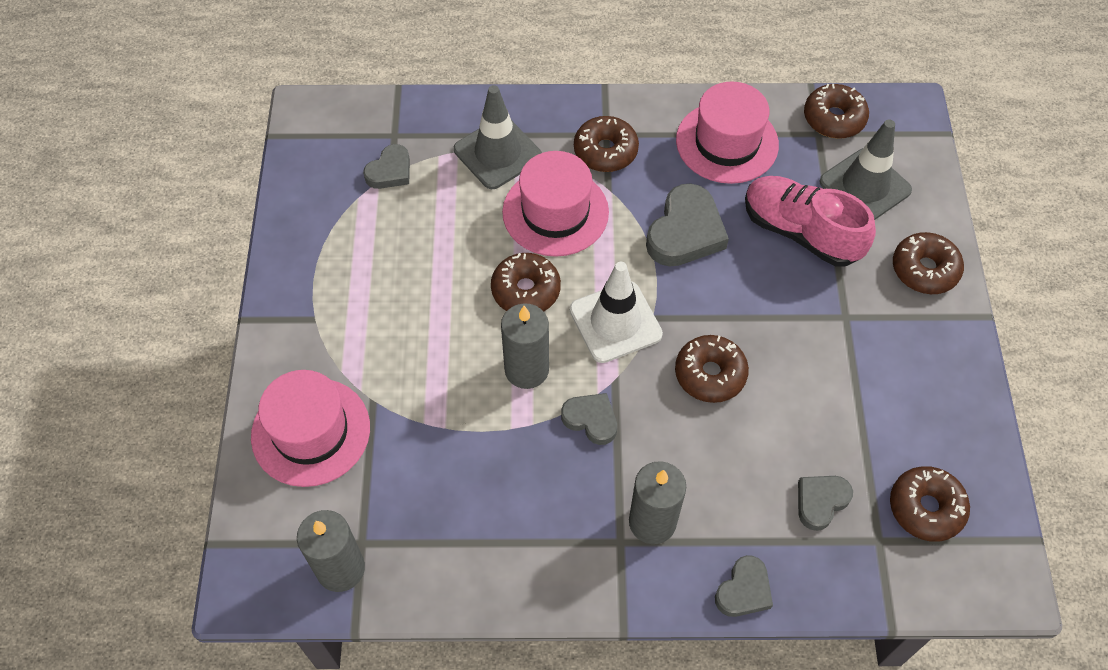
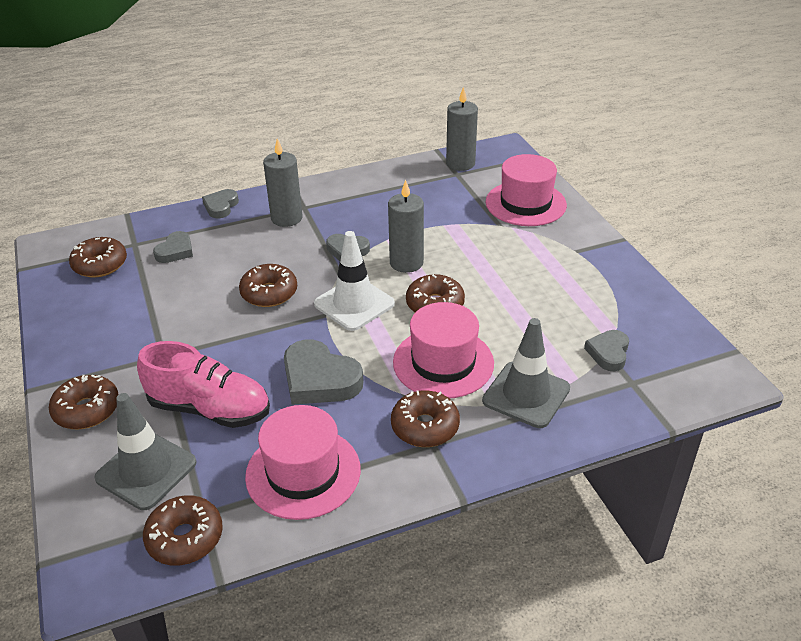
camera: 160 degrees right, 20 degrees down
grey heart [646,183,729,266] -> grey heart turned 60 degrees counterclockwise [284,339,364,405]

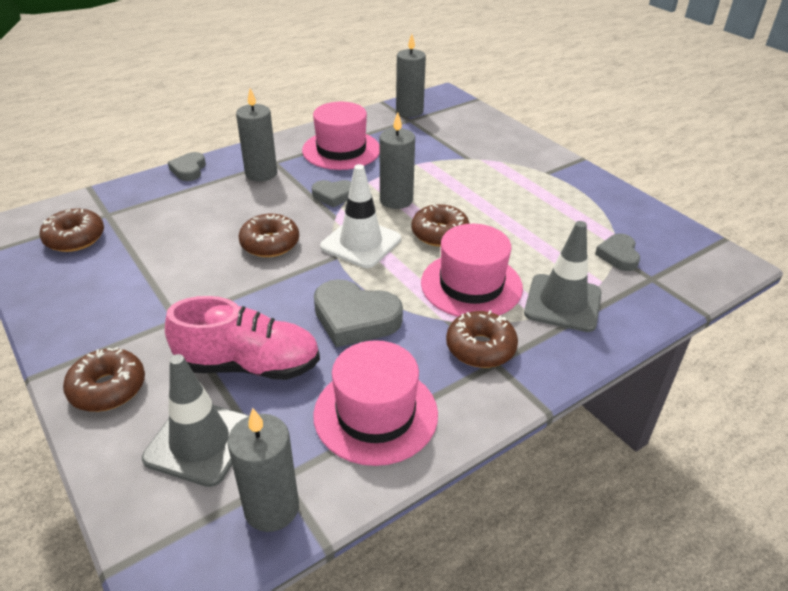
camera: 15 degrees left, 0 degrees up
brown donut [143,495,223,565] -> grey candle [227,408,299,532]
grey heart [153,231,193,263] -> none
pink hat [486,154,567,226] -> pink hat moved to [302,102,380,170]

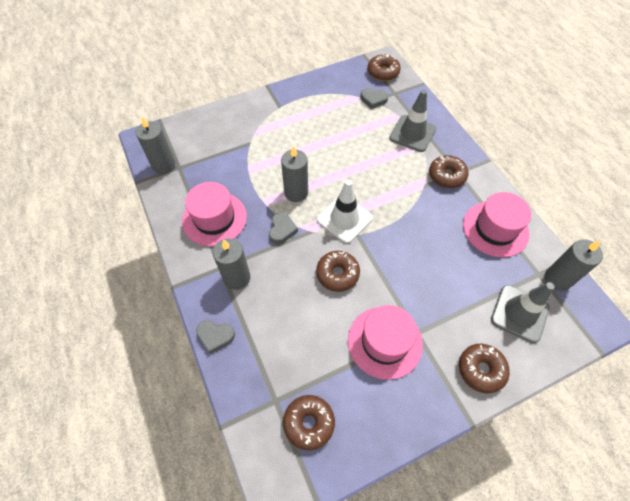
camera: 80 degrees left, 20 degrees up
pink shoe [165,296,320,380] -> none
grey heart [314,279,403,347] -> none
brown donut [411,204,470,247] -> brown donut moved to [367,54,401,81]
pink hat [421,224,523,317] -> pink hat moved to [348,305,423,380]

